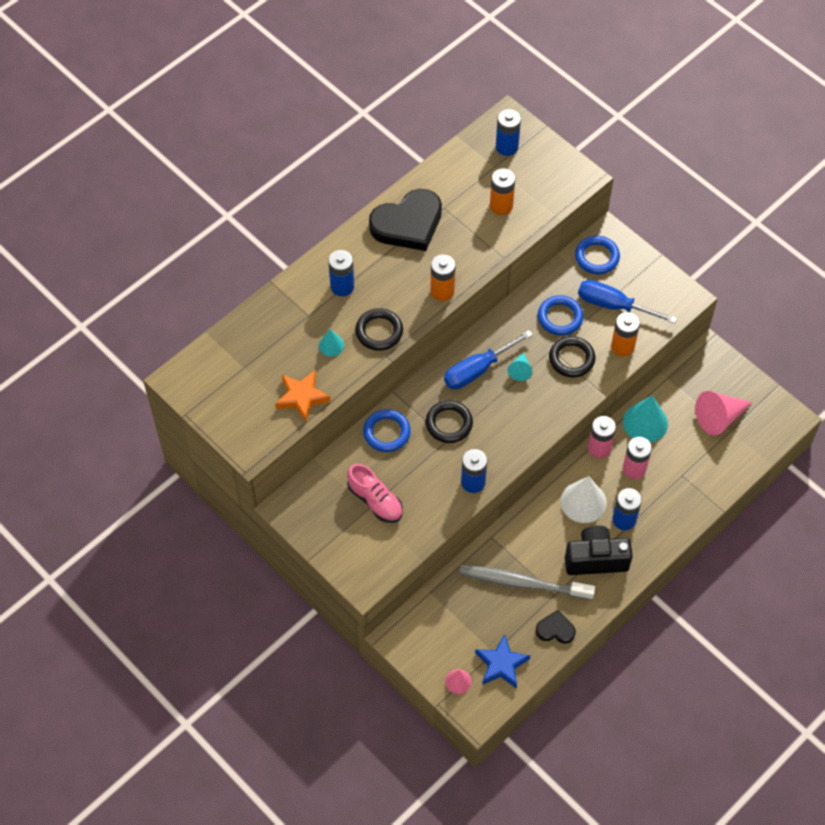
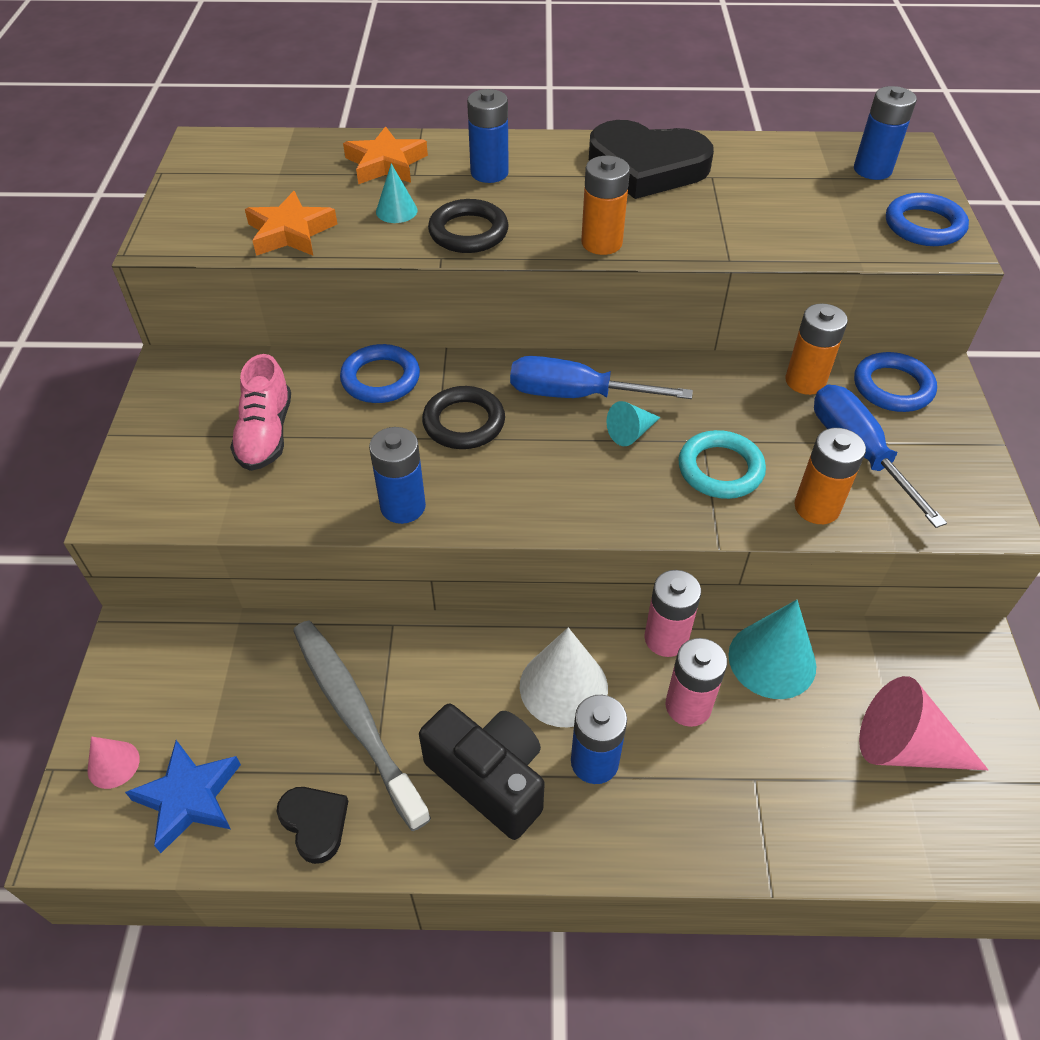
camera: 45 degrees right, 10 degrees down
orange battery [490,168,515,215] -> orange battery moved to [785,303,848,395]
blue ring [538,295,583,336] -> blue ring moved to [886,193,969,246]
black ring [549,336,595,378] -> turquoise ring [678,430,766,499]
none -> orange star [343,126,428,184]

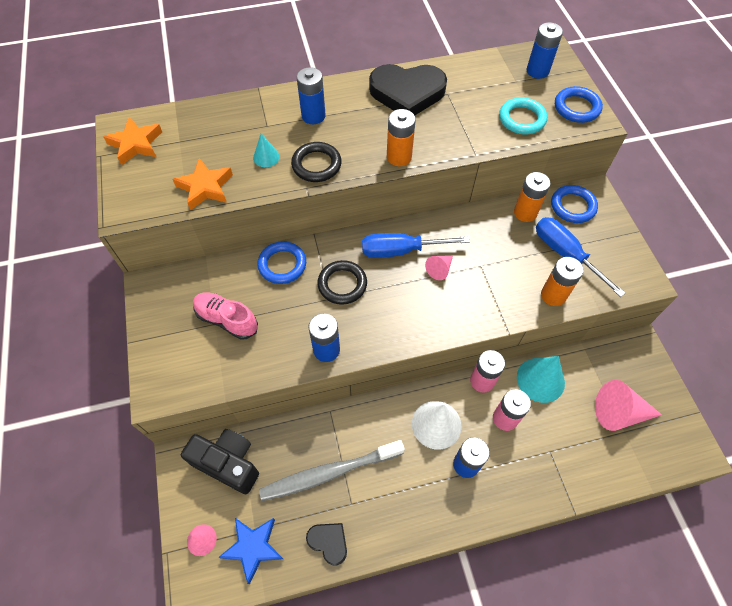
camera: 15 degrees left, 10 degrees up
pink shoe [230,354,291,471] -> pink shoe turned 135 degrees clockwise [193,292,258,340]
grey toothbrush [293,621,431,831] -> grey toothbrush turned 60 degrees counterclockwise [259,440,405,501]
orange star [343,126,428,184] -> orange star moved to [103,117,162,165]
black camera [419,704,545,840] -> black camera moved to [181,429,259,494]
turquoise cone [606,401,661,446] -> pink cone [425,255,453,280]
turquoise ring [678,430,766,499] -> turquoise ring moved to [499,97,547,134]

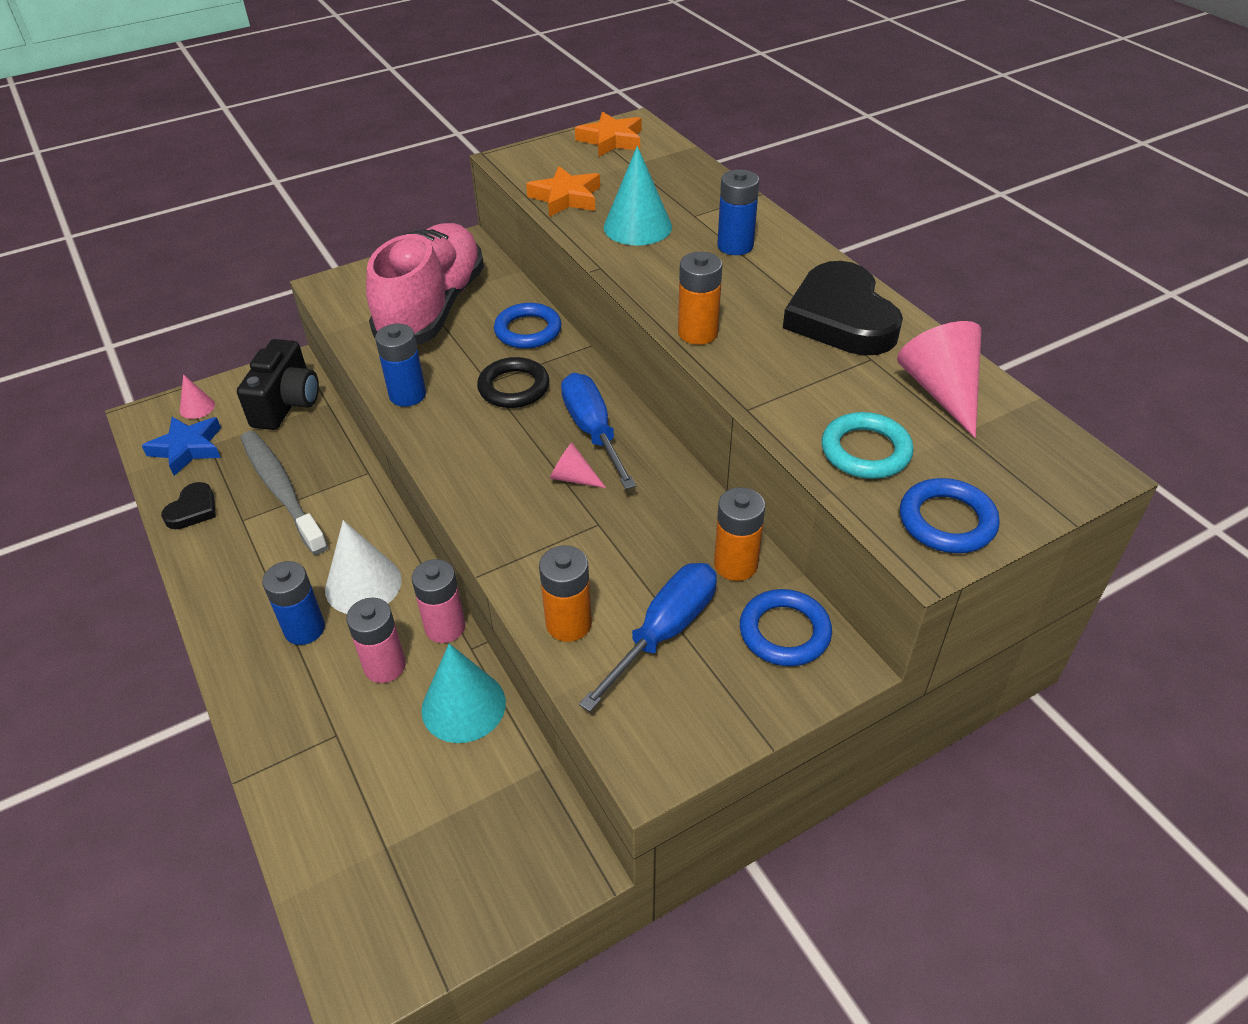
camera: 75 degrees right, 15 degrees down
pink shoe [193,292,258,340] -> pink shoe [366,223,484,345], size x1.94
turquoise cone [253,133,280,167] -> turquoise cone [604,146,672,246], size x1.86
black ring [291,142,341,182] -> none
blue battery [527,22,563,79] -> none
pink cone [595,380,662,431] -> pink cone moved to [897,321,981,438]

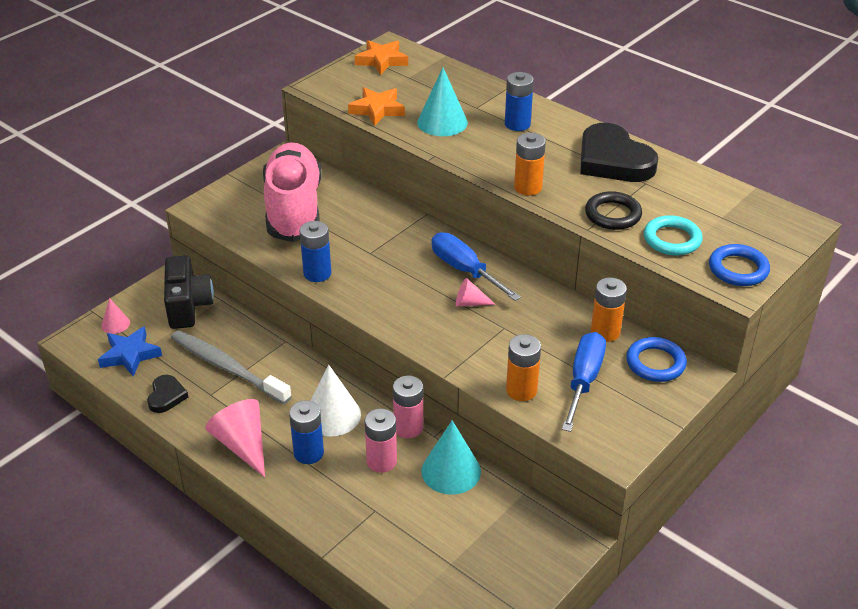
camera: 20 degrees left, 5 degrees down
black ring [477,357,549,408] -> black ring moved to [585,191,642,230]
blue ring [494,303,562,349] -> none
pink cone [897,321,981,438] -> pink cone moved to [205,399,265,477]

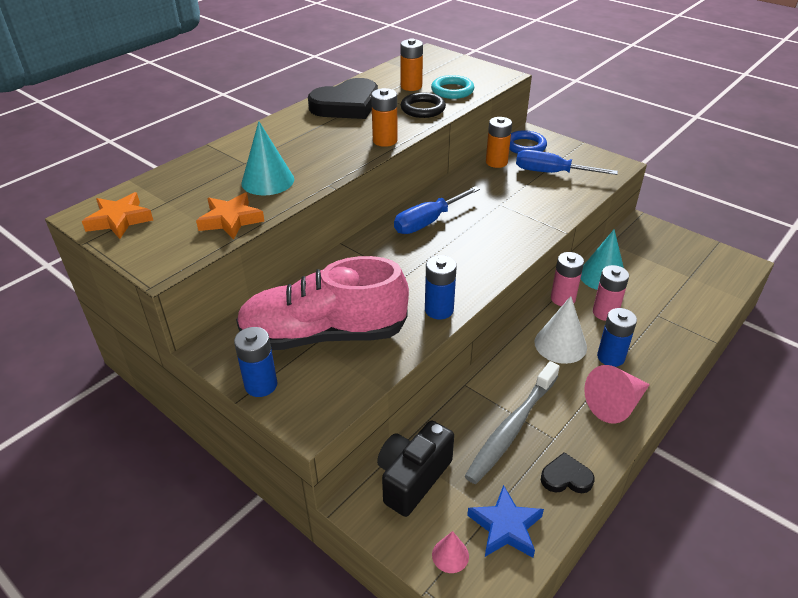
camera: 90 degrees left, 0 degrees up
black camera [164,255,214,329] -> black camera turned 45 degrees counterclockwise [377,420,454,517]
pink cone [456,278,496,306] -> none
blue battery [505,72,534,131] -> blue battery moved to [234,327,277,397]
orange battery [506,334,541,401] -> orange battery moved to [400,38,423,91]
blue ring [709,244,770,286] -> none

